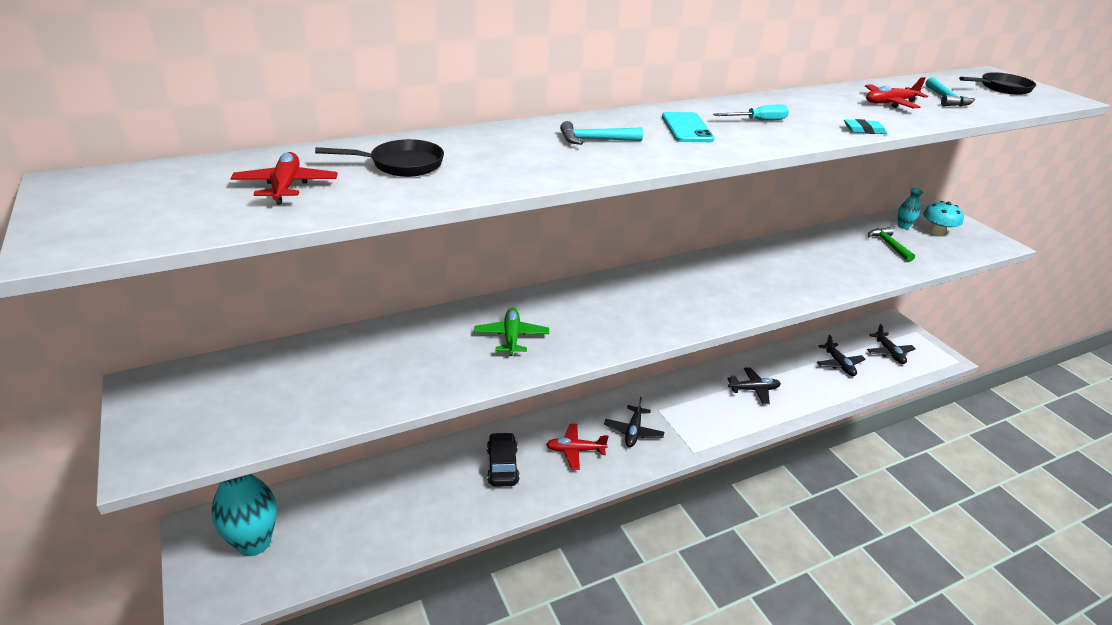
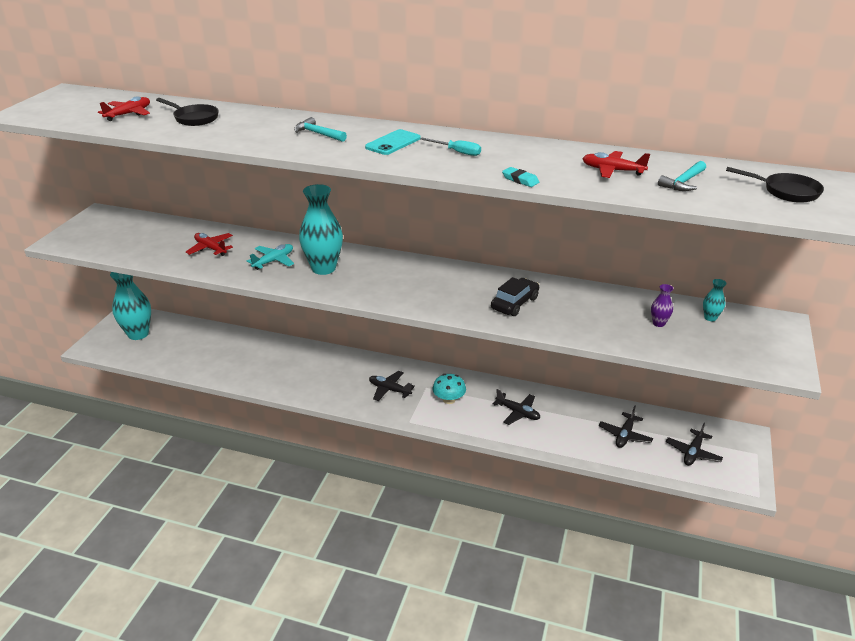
camera: 45 degrees right, 0 degrees up
green plane [474,308,549,356] -> turquoise plane [247,244,294,270]
black car [487,432,520,487] -> black car moved to [491,277,539,316]
red plane [546,424,609,470] -> red plane moved to [186,233,233,256]
black plane [604,397,664,447] -> black plane turned 60 degrees clockwise [369,371,415,401]
green hammer [868,227,915,262] -> purple vase [651,284,673,327]
turquoise mushroom [923,201,964,235] -> turquoise mushroom moved to [433,374,466,404]
none -> turquoise vase [299,184,343,275]

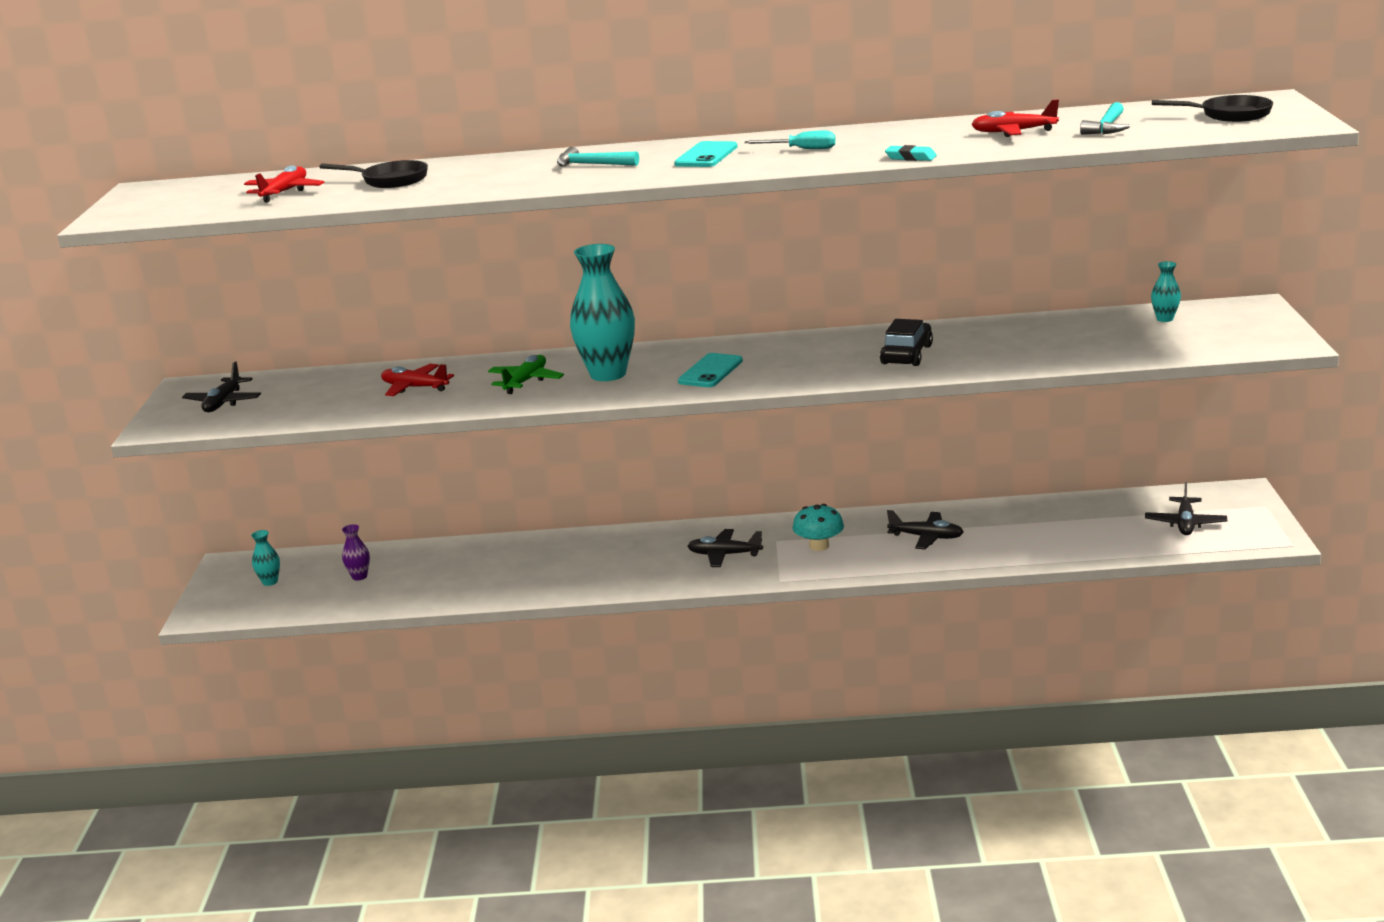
camera: 15 degrees left, 10 degrees down
turquoise vase [110,272,151,340] -> turquoise vase [251,530,280,586], size x0.45
turquoise plane [247,244,294,270] -> green plane [488,355,564,394]
black plane [599,406,653,448] -> black plane moved to [182,361,261,412]
purple vase [651,284,673,327] -> purple vase moved to [342,524,370,580]
none -> turquoise phone [678,353,743,387]

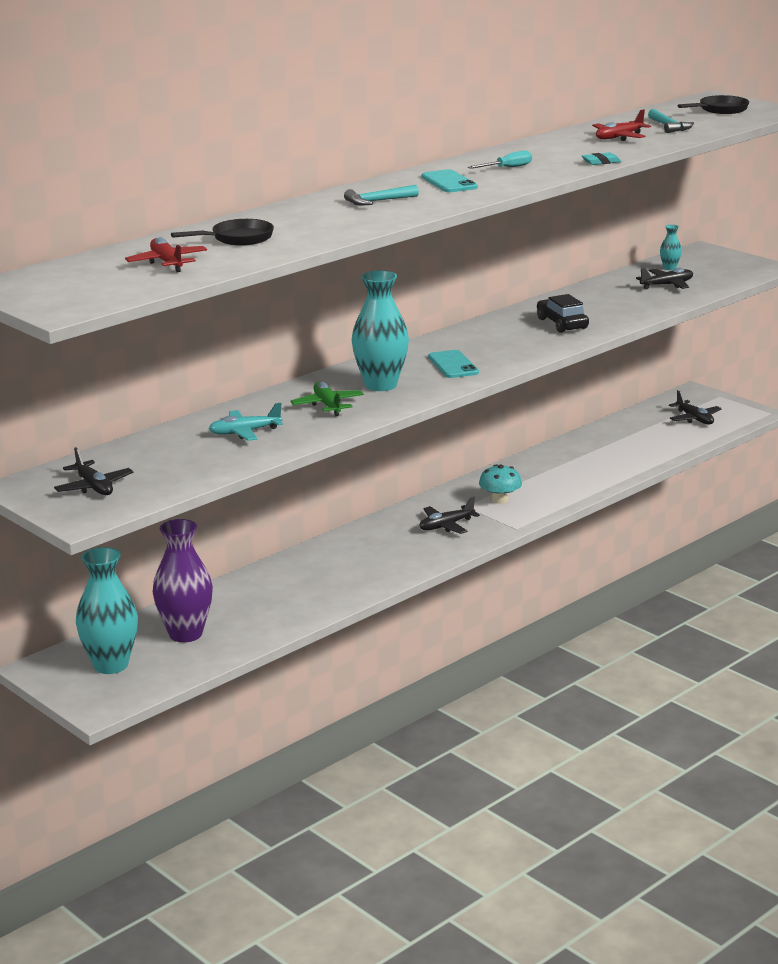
camera: 45 degrees left, 0 degrees up
turquoise vase [251,530,280,586] -> turquoise vase [76,547,138,674], size x2.24
purple vase [342,524,370,580] -> purple vase [153,519,213,642], size x2.24
red plane [381,364,454,396] -> turquoise plane [209,403,283,441]
black plane [887,510,964,549] -> black plane moved to [636,268,693,289]

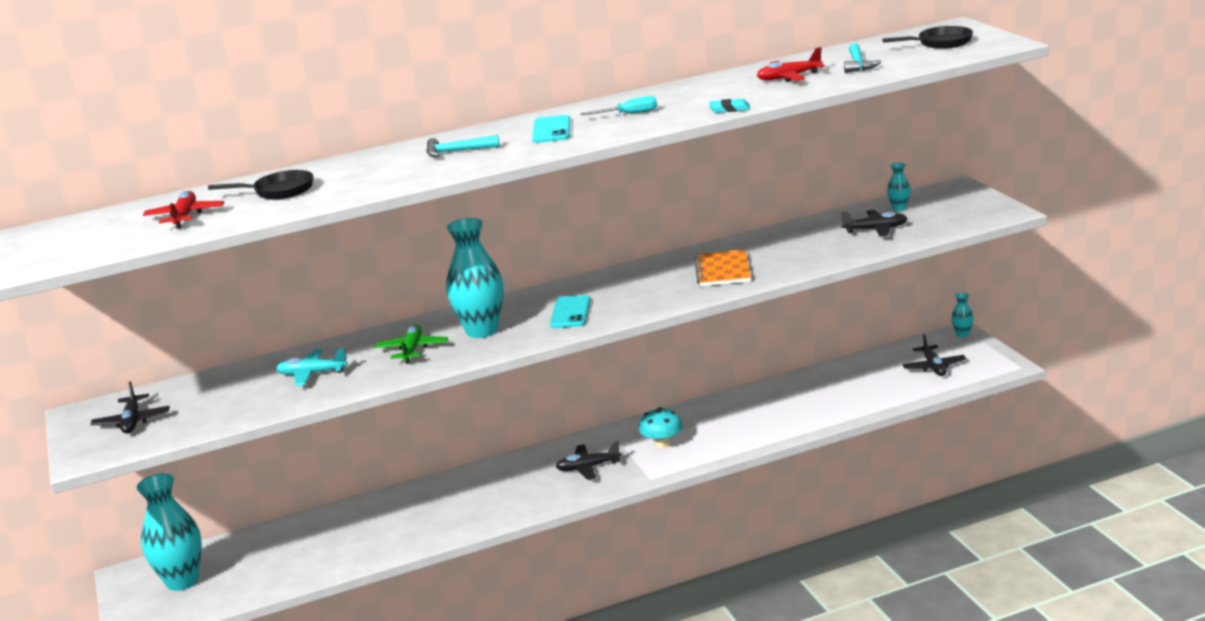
camera: 25 degrees right, 0 degrees up
purple vase [153,519,213,642] -> none
black car [537,294,589,333] -> orange notebook [694,250,751,286]
none -> turquoise vase [951,293,973,337]

